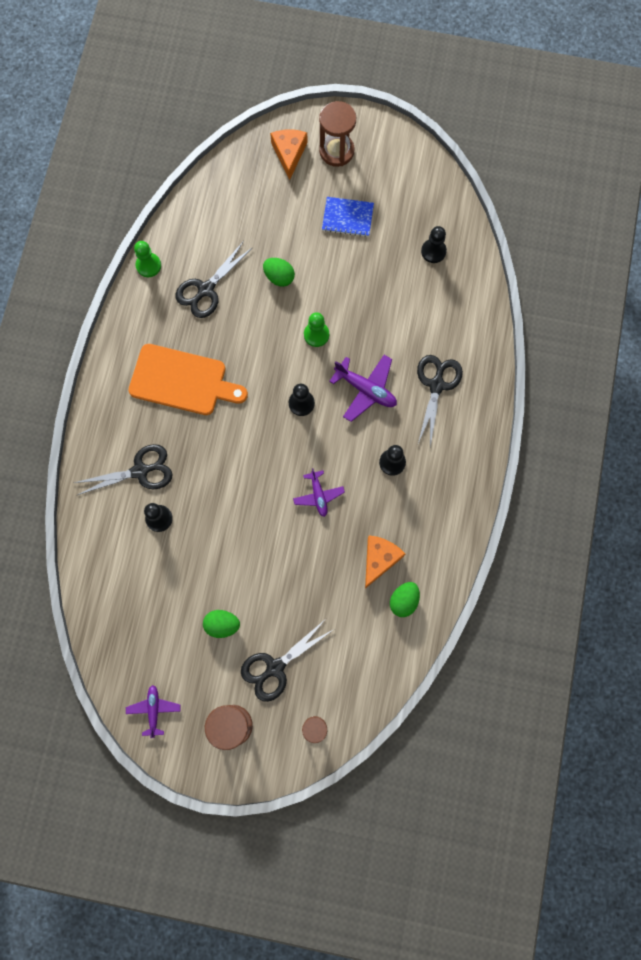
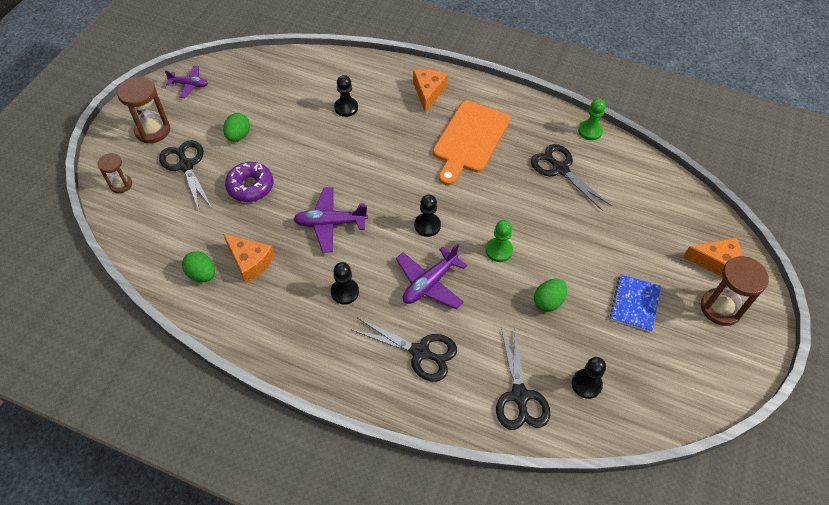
camera: 100 degrees right, 20 degrees down
black scissors [74,444,173,495] -> black scissors moved to [496,328,550,430]
green egg [263,258,295,287] -> green egg moved to [534,279,567,312]
purple plane [293,468,345,517] -> purple plane [293,187,368,253], size x1.54
none -> purple donut [225,162,273,202]
none -> orange cheese [413,70,448,113]

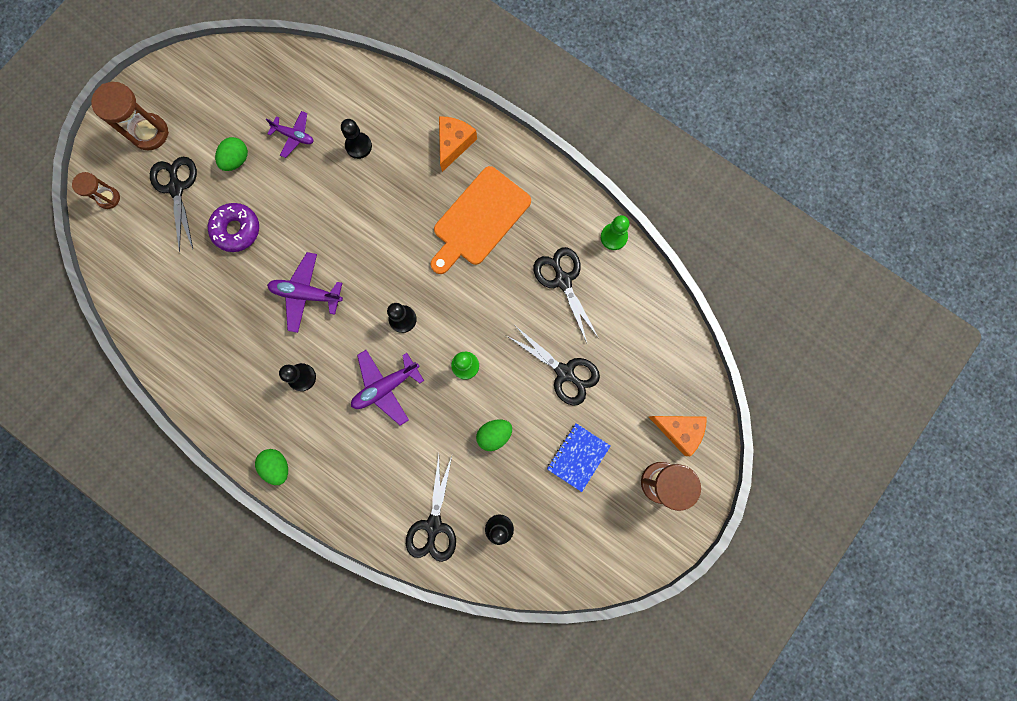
camera: 15 degrees right, 25 degrees up
purple plane [165,66,208,98] -> purple plane moved to [265,111,314,158]
green egg [182,251,215,282] -> green egg moved to [255,449,288,485]
orange cheese [223,234,275,283] -> none
black scissors [350,318,457,382] -> black scissors moved to [506,327,600,406]

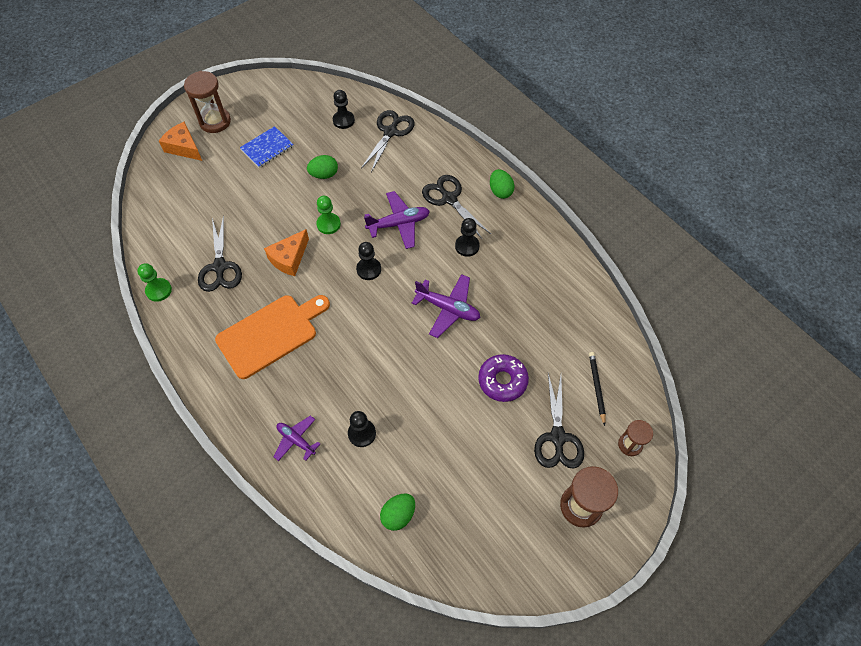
camera: 165 degrees left, 20 degrees down
green egg [215,137,248,171] -> green egg moved to [380,493,415,531]
purple plane [265,111,314,158] -> purple plane moved to [274,415,320,461]
orange cheese [439,116,477,172] -> orange cheese moved to [264,229,309,276]
black scissors [506,327,600,406] -> black scissors moved to [422,175,491,239]
none -> black pencil [589,352,606,426]

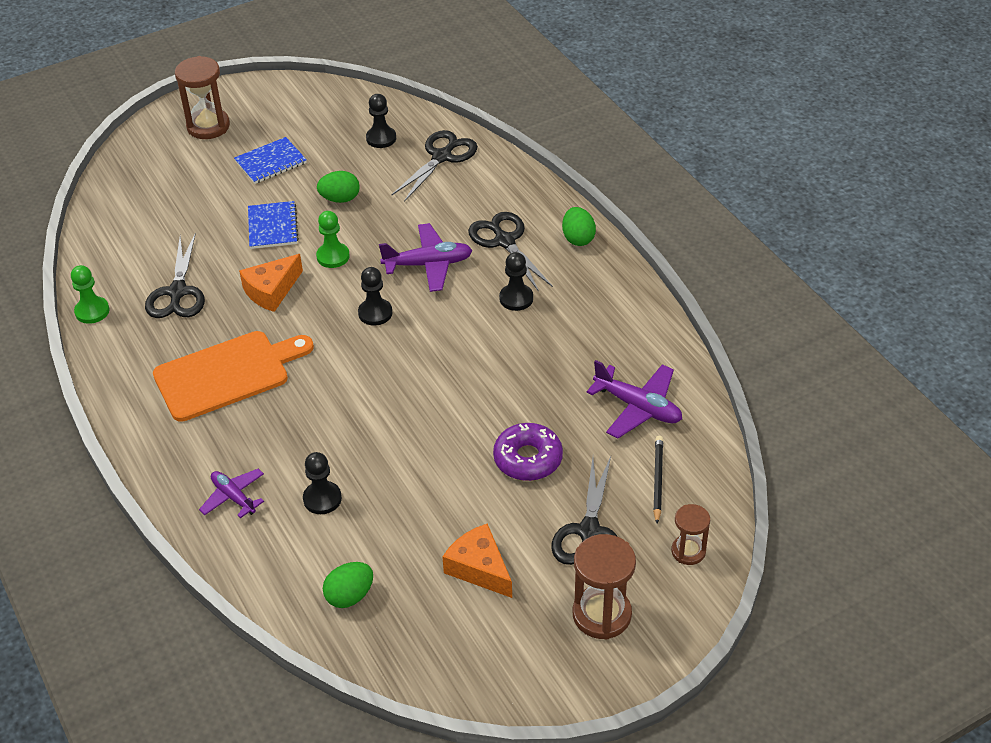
camera: 10 degrees right, 15 degrees down
orange cheese [159,122,202,161] -> orange cheese moved to [442,523,512,598]
purple plane [412,274,480,338] -> purple plane moved to [587,360,682,438]
none -> blue notebook [248,201,299,249]

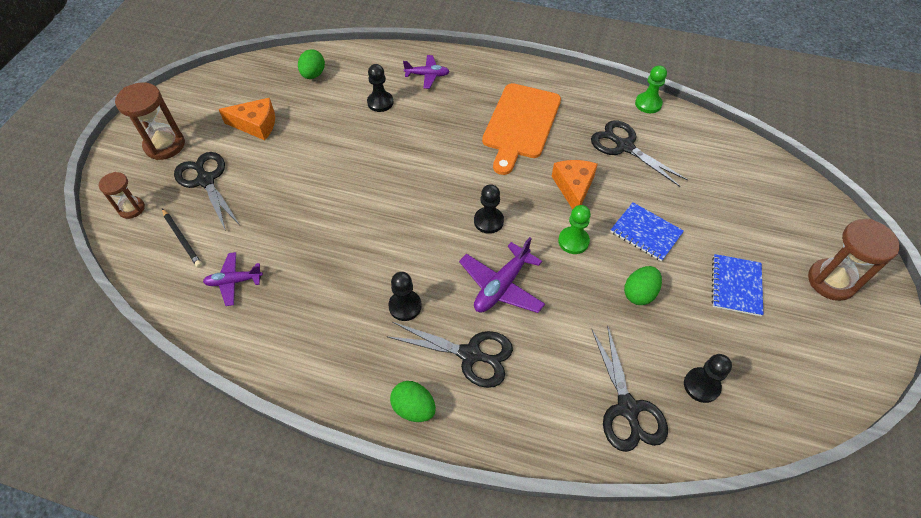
camera: 135 degrees right, 10 degrees up
purple donut [493,423,563,481] -> none
purple plane [587,360,682,438] -> purple plane [203,252,263,306], size x0.65

